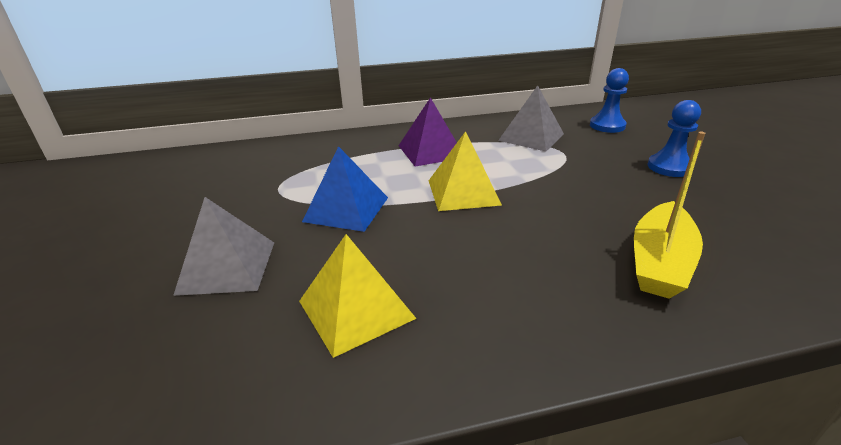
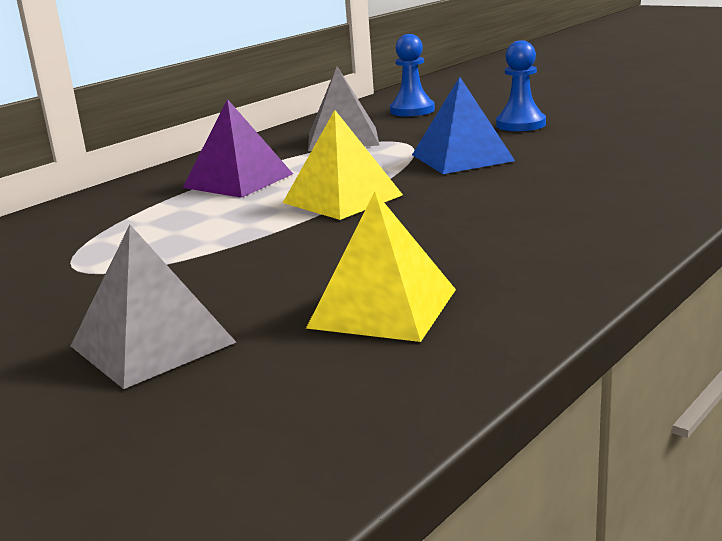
camera: 35 degrees left, 10 degrees down
blue pyramid [302,146,388,232] -> blue pyramid moved to [412,77,515,174]
yellow boat [634,131,706,299] -> none

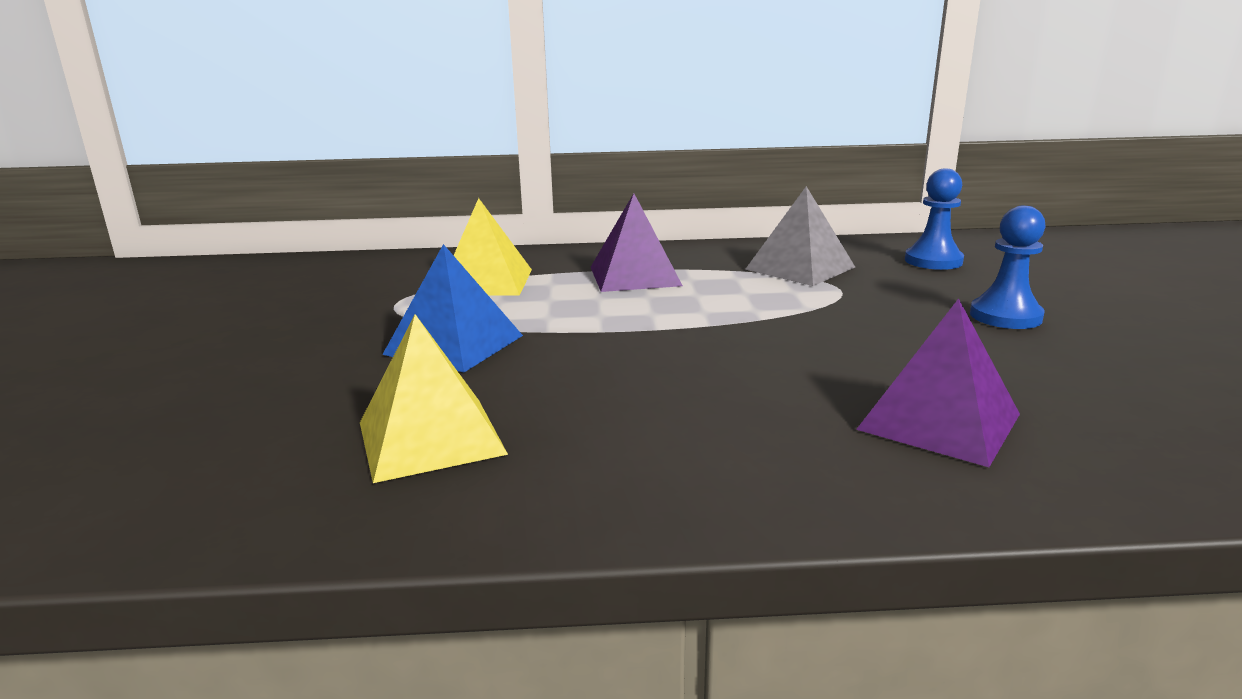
camera: 45 degrees right, 0 degrees up
grey pyramid [71,225,236,389] -> none
yellow pyramid [283,110,403,220] -> yellow pyramid moved to [454,198,532,296]
blue pyramid [412,77,515,174] -> blue pyramid moved to [382,244,523,372]
none -> purple pyramid [856,298,1020,467]

